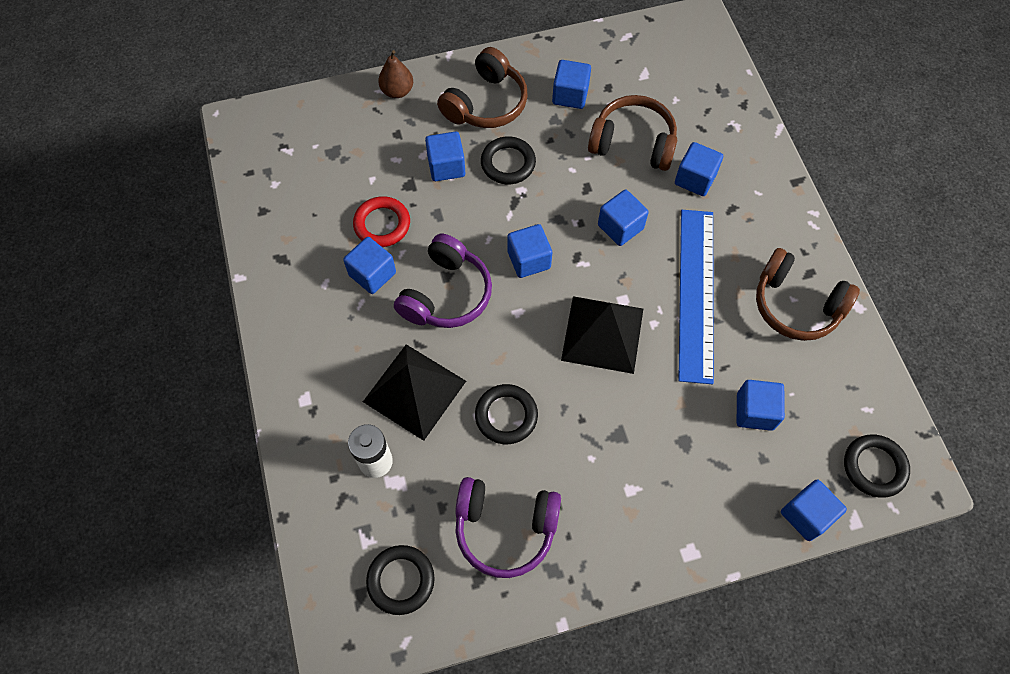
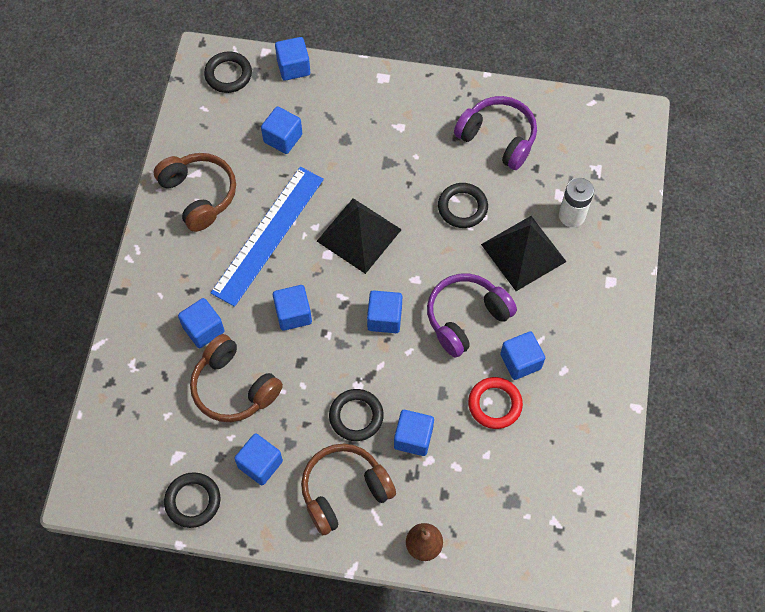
camera: 155 degrees left, 0 degrees up
black ring [366,545,435,615] -> black ring moved to [164,472,220,528]

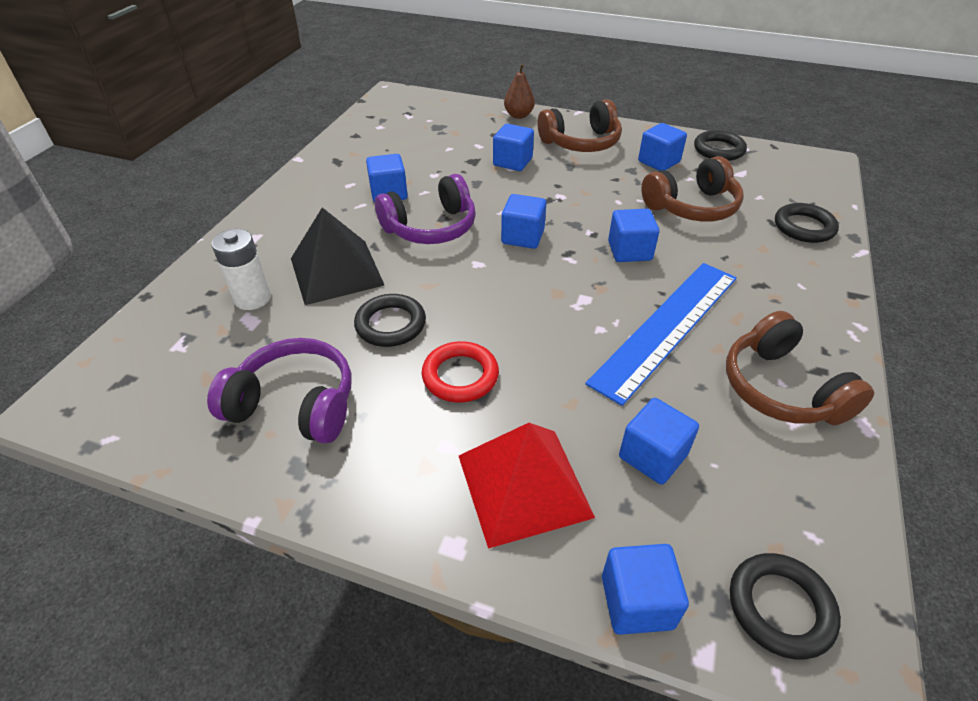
camera: 170 degrees left, 20 degrees down
blue cube [178,298,225,348] -> none
brown headphones [190,334,283,422] -> brown headphones turned 105 degrees clockwise [641,156,744,222]
black pyramid [317,198,402,274] -> none
black ring [329,389,384,441] -> black ring moved to [775,203,839,243]
purple headphones [454,96,537,170] -> purple headphones turned 150 degrees clockwise [207,338,352,444]
red ring [468,377,523,429] -> red ring moved to [422,341,499,402]
none -> red pyramid [459,423,595,549]

